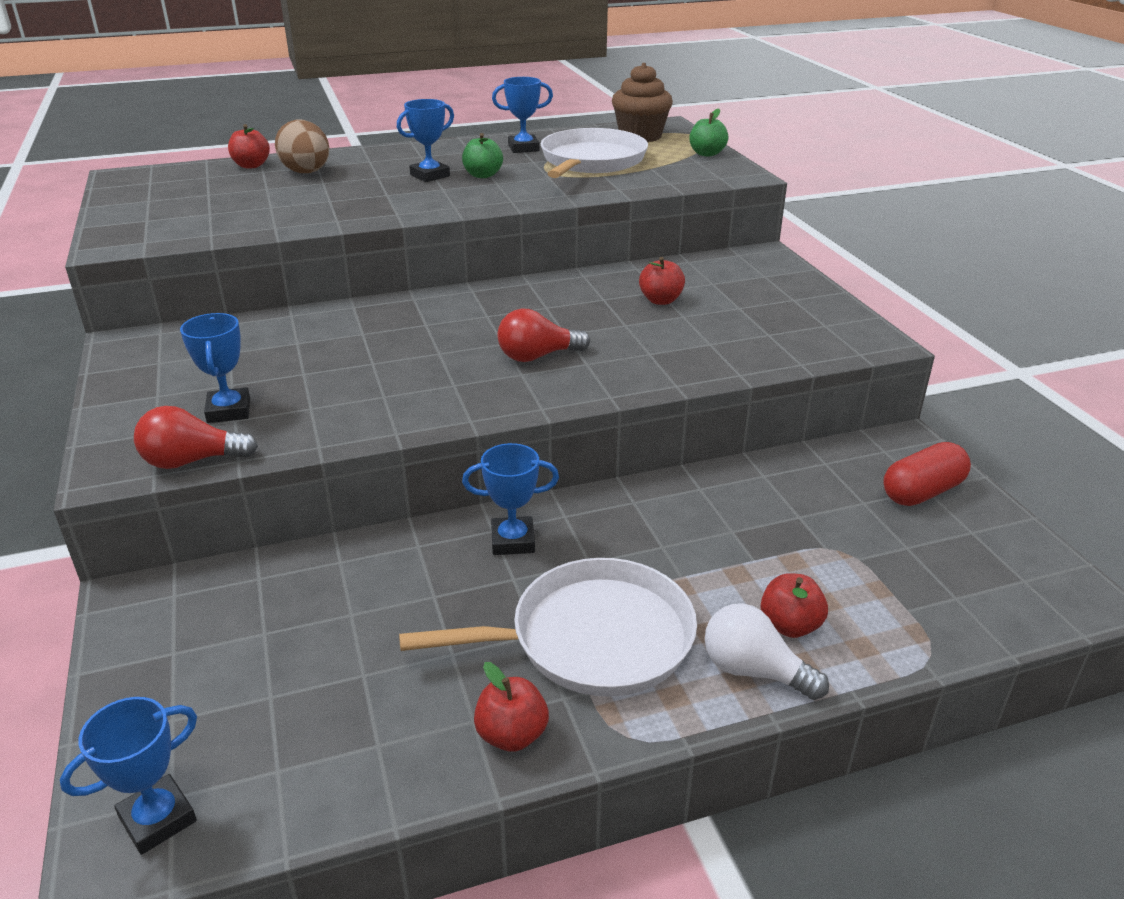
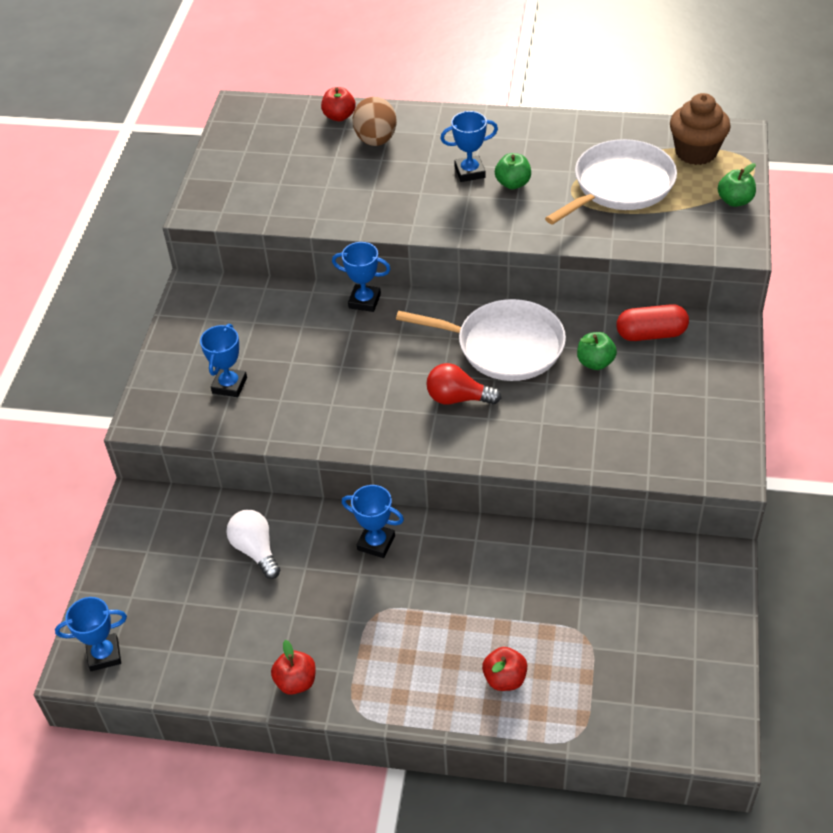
camera: 30 degrees right, 15 degrees up
red light bulb [134,406,258,469] -> none
white pan [399,558,697,697] -> white pan moved to [396,299,566,381]
blue trophy [492,77,553,153] -> blue trophy moved to [332,242,390,312]
red apple [639,257,685,305] -> green apple [577,332,617,370]
white light bulb [705,603,829,700] -> white light bulb moved to [226,510,281,579]
red capsule [883,442,971,506] -> red capsule moved to [616,304,689,341]

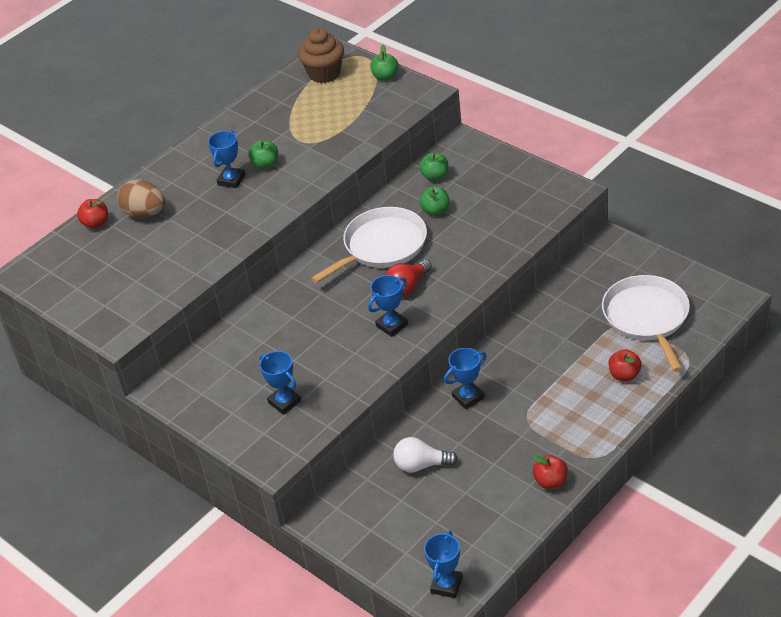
camera: 55 degrees left, 5 degrees down
blue trophy [332,242,390,312] -> blue trophy moved to [368,275,408,337]
white pan [545,139,677,225] -> white pan moved to [602,275,690,372]
red capsule [616,304,689,341] -> green apple [419,152,448,181]

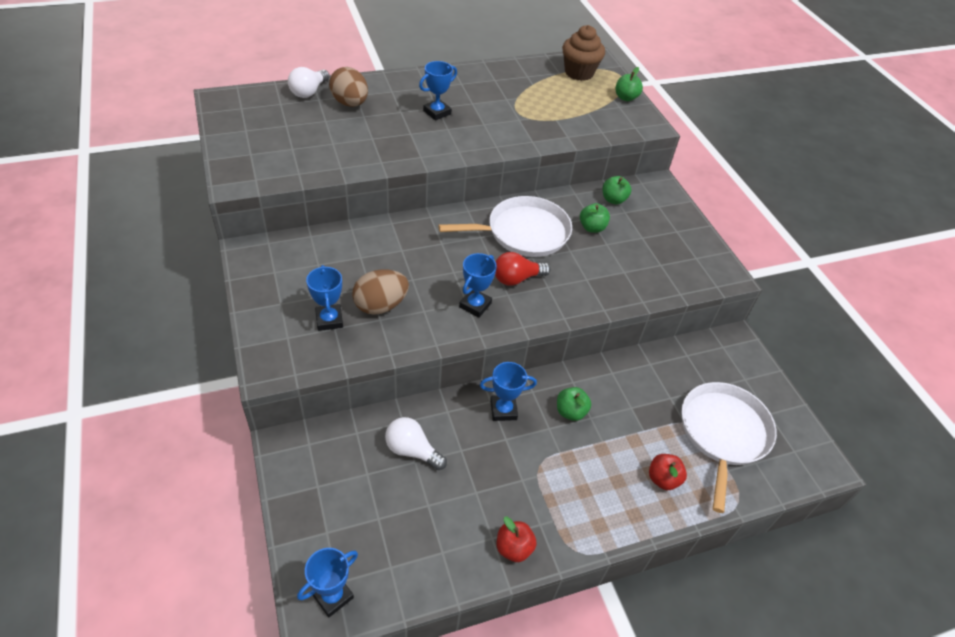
camera: 20 degrees right, 5 degrees up
red apple [77,199,108,229] -> white light bulb [288,67,330,98]
green apple [248,140,278,169] -> green apple moved to [557,387,591,421]
blue trophy [368,275,408,337] -> blue trophy turned 45 degrees counterclockwise [459,253,497,318]
none -> brown egg [352,269,409,315]

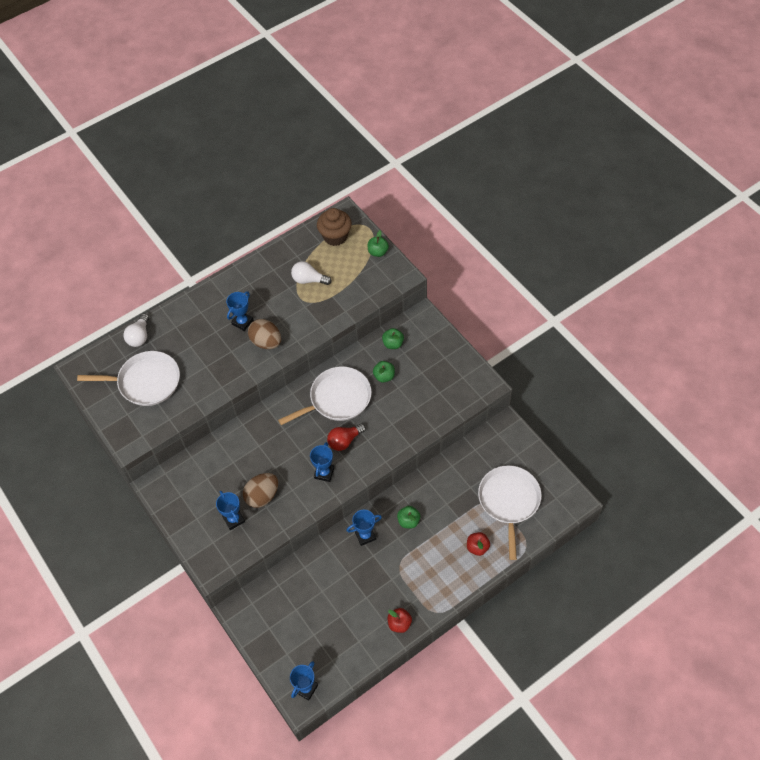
camera: 10 degrees left, 10 degrees up
brown egg [329,67,368,107] -> brown egg moved to [248,319,281,349]
white light bulb [385,417,447,470] -> white light bulb moved to [291,261,332,285]
none -> white pan [77,351,180,406]

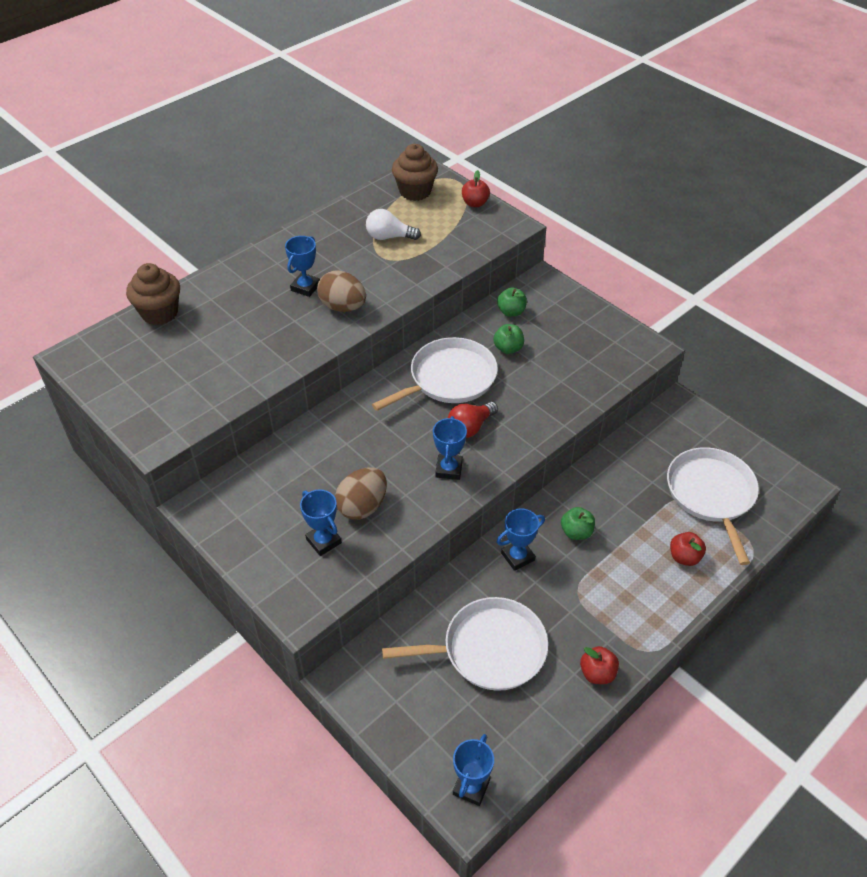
camera: 10 degrees left, 10 degrees down
white pan [77,351,180,406] -> white pan moved to [382,597,548,691]
white light bulb [124,313,149,347] -> brown cupcake [126,263,180,325]
green apple [368,230,389,257] -> red apple [462,170,490,207]

